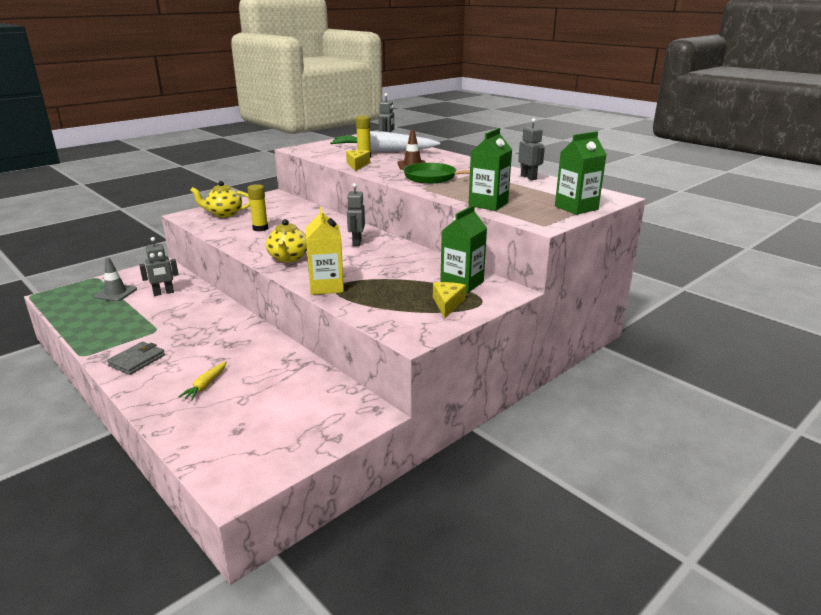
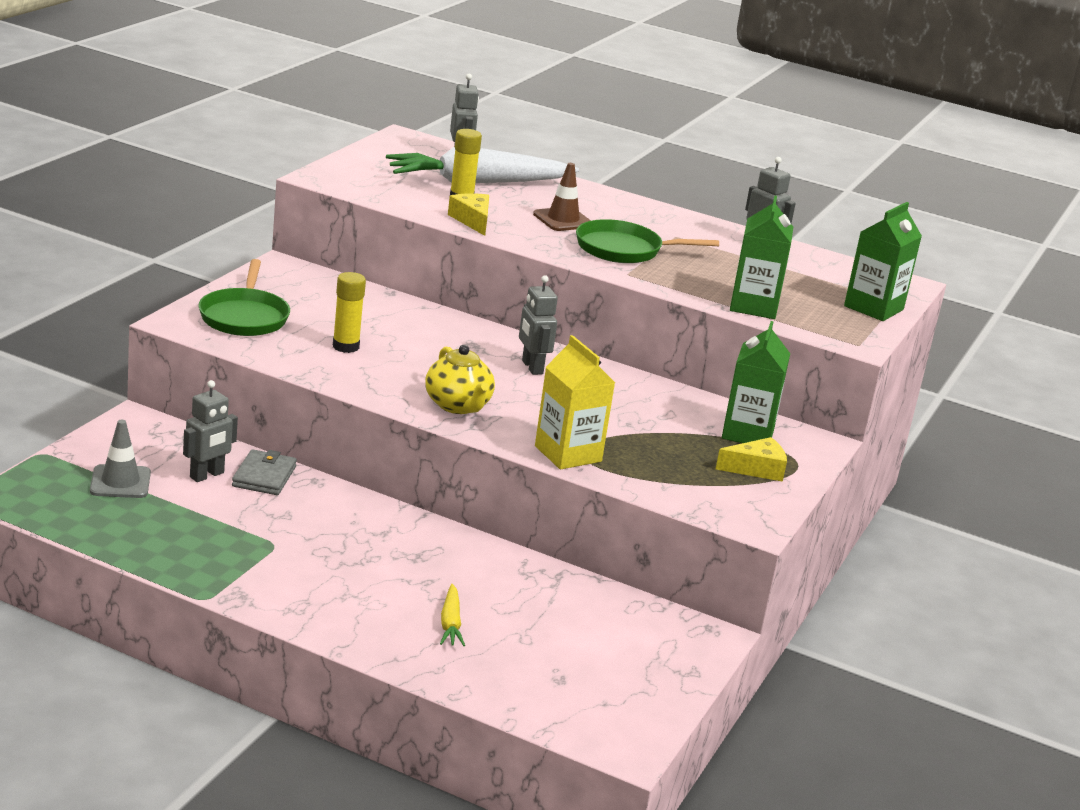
camera: 25 degrees left, 0 degrees up
grey wallet [107,342,165,375] -> grey wallet moved to [232,449,297,495]
yellow teapot [190,181,250,218] -> green pan [198,259,290,336]
yellow cheese [433,282,466,318] -> yellow cheese turned 90 degrees clockwise [716,437,787,482]

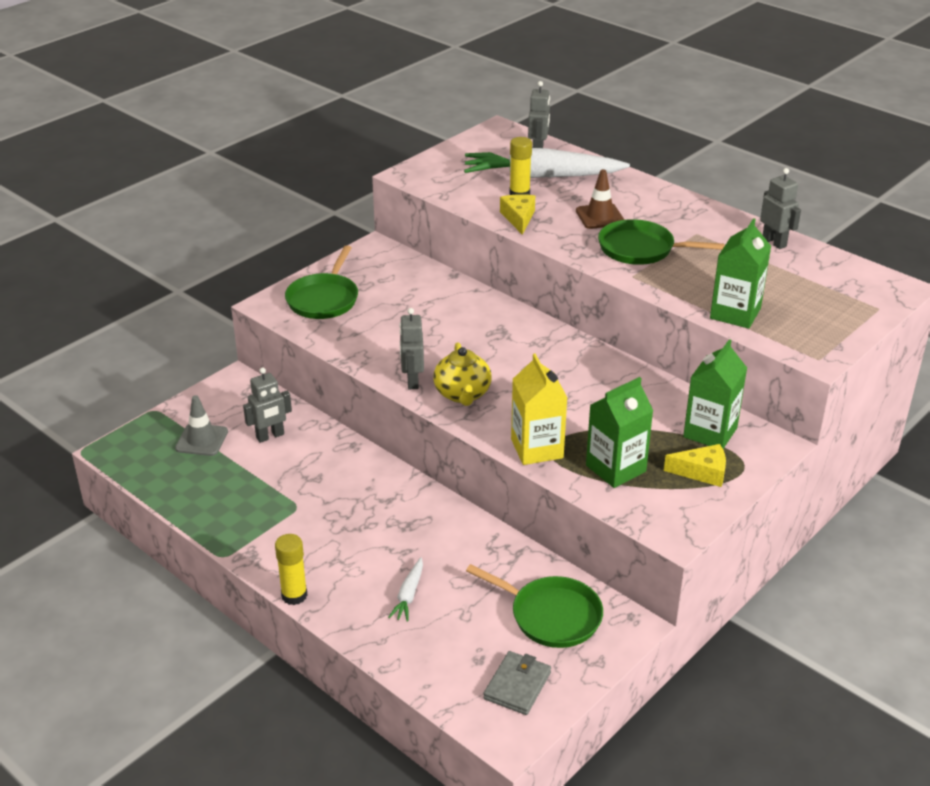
camera: 20 degrees right, 10 degrees up
grey wallet [232,449,297,495] -> grey wallet moved to [483,651,551,715]
yellow glue stick [333,272,366,353] -> yellow glue stick moved to [275,534,307,605]
yellow carrot [440,584,465,646] -> white carrot [388,557,423,622]
grey robot [519,275,558,375] -> grey robot moved to [399,308,424,389]
green carton [844,202,922,321] -> green carton moved to [586,377,653,488]
none -> green pan [466,564,603,648]

